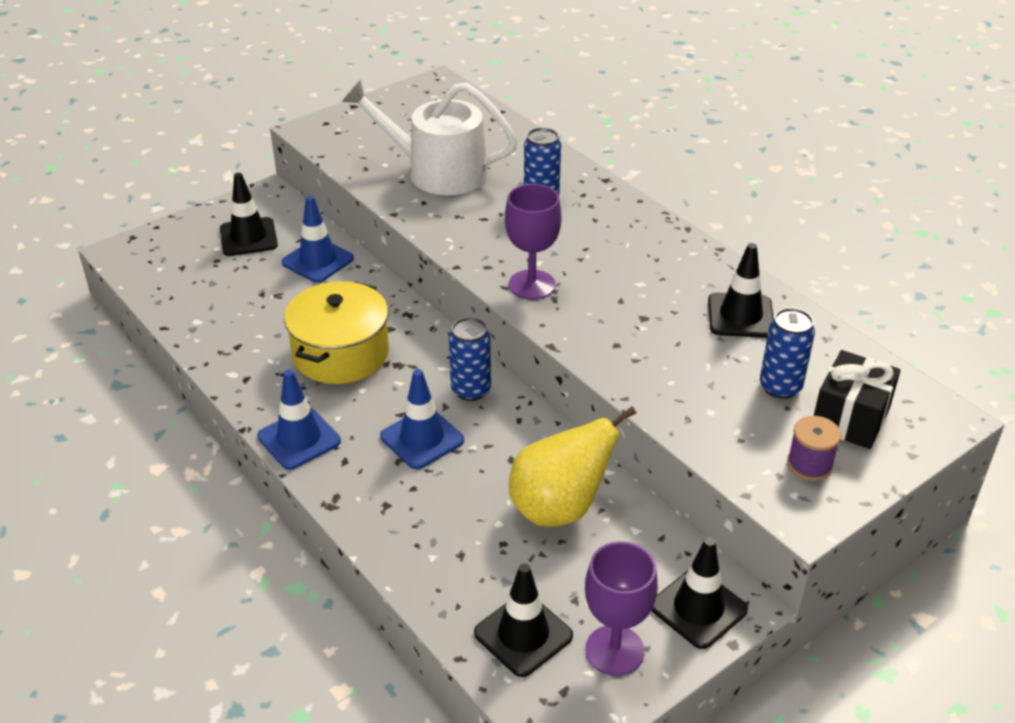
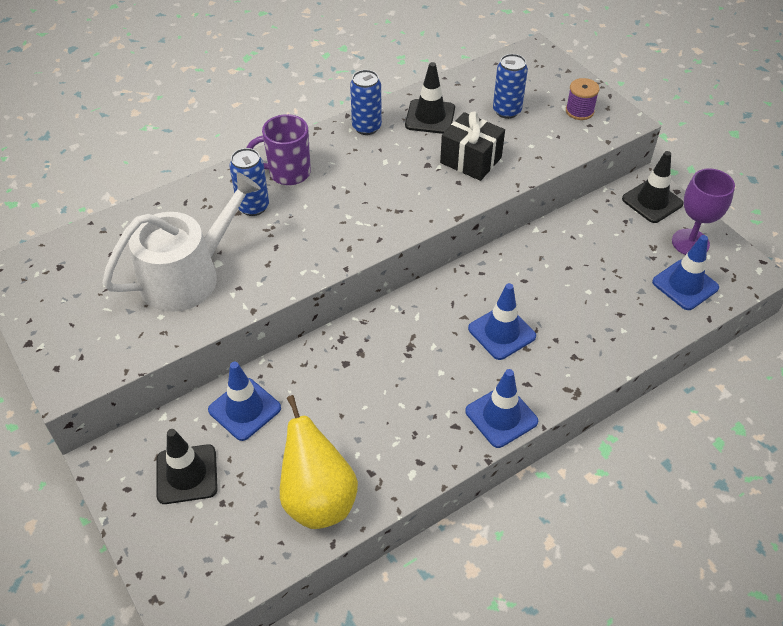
camera: 85 degrees left, 10 degrees up
yellow pot [284,281,389,384] -> none
white watering can [342,79,518,195] -> white watering can turned 150 degrees counterclockwise [102,172,261,312]
blue can [449,317,491,401] -> blue can moved to [350,70,382,135]
black traffic cone [474,563,573,677] -> blue traffic cone [652,235,719,310]
purple goblet [505,184,561,300] -> none
yellow pear [509,406,636,527] -> yellow pear moved to [280,395,358,529]
black gift [814,350,901,449] -> black gift moved to [440,111,505,181]
none -> purple mug [246,114,311,185]

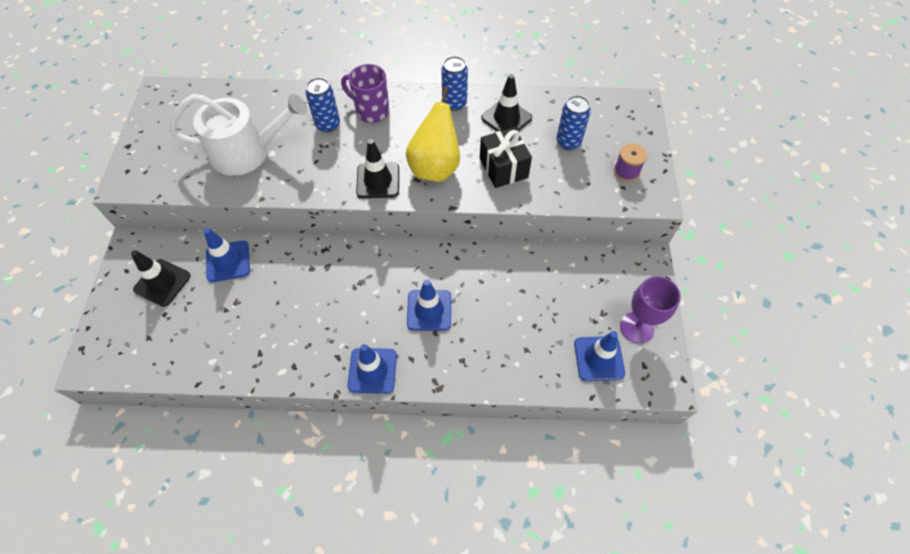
camera: 35 degrees right, 10 degrees up
yellow pear [280,395,358,529] -> yellow pear moved to [406,87,460,182]
black traffic cone [622,151,684,223] -> black traffic cone moved to [356,139,399,198]

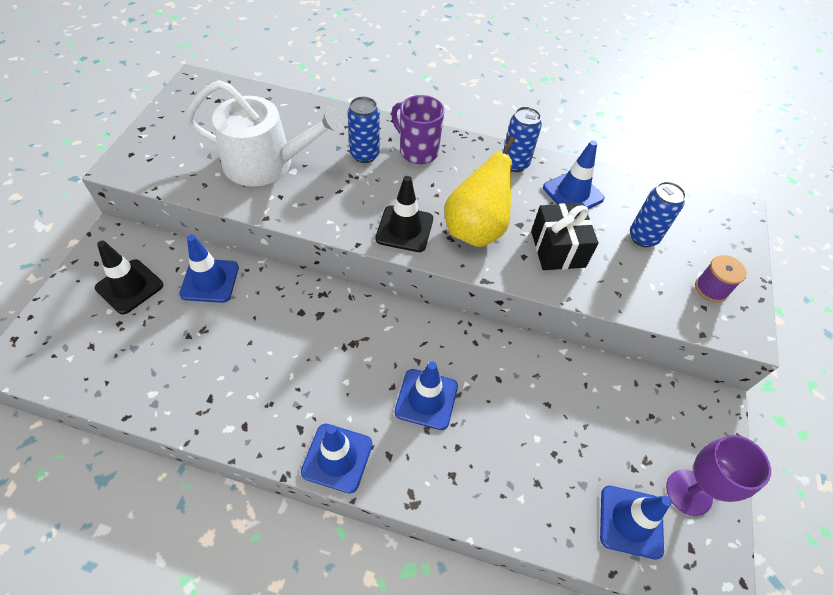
camera: 10 degrees right, 5 degrees down
black traffic cone [481,74,532,131] -> blue traffic cone [543,140,605,209]

